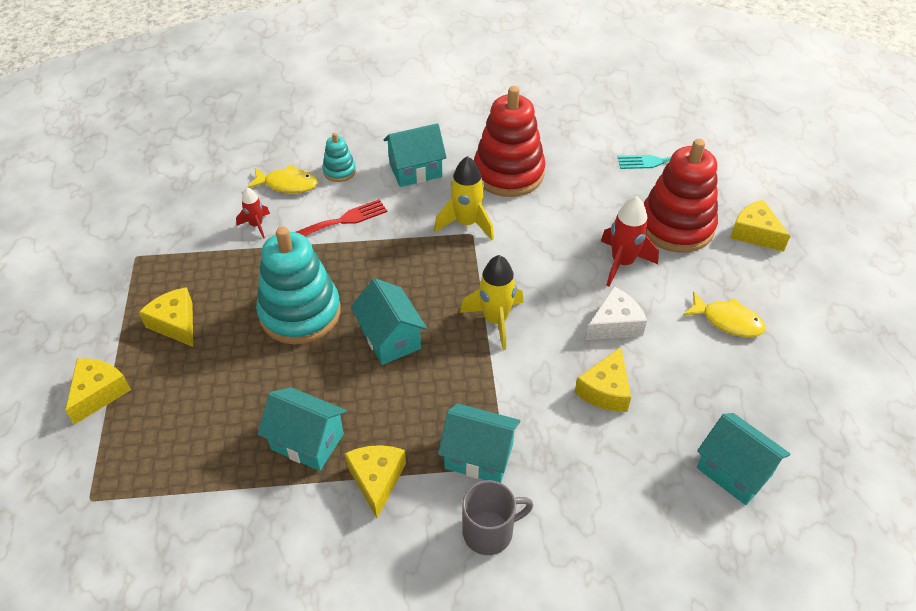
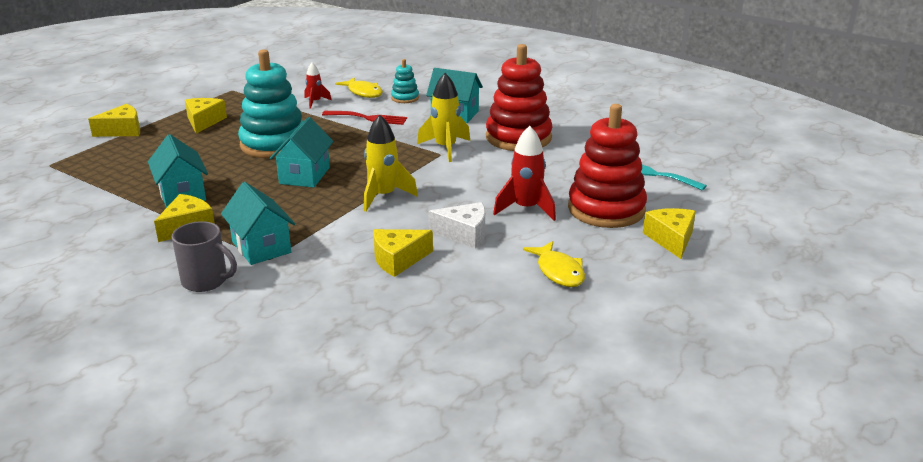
camera: 40 degrees right, 20 degrees down
turquoise house [697,413,791,505] -> none

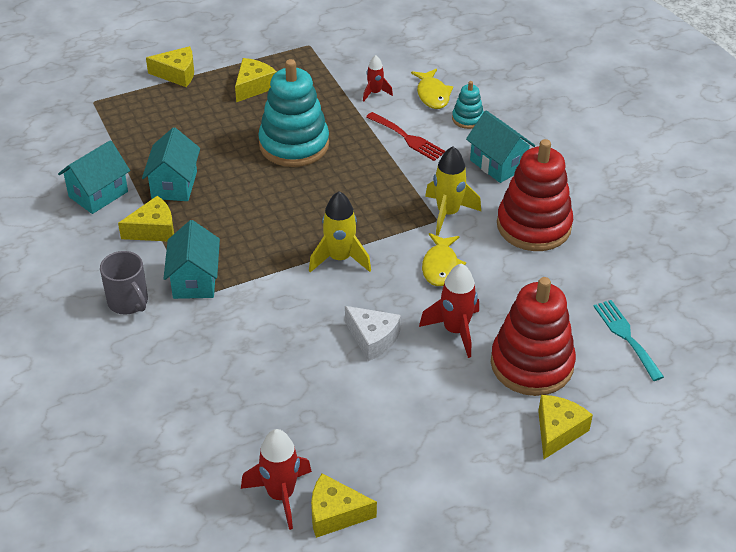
camera: 30 degrees right, 15 degrees up
turquoise house [270,117,334,188] -> turquoise house moved to [58,140,130,214]
yellow cheese [374,229,433,277] -> yellow cheese moved to [311,473,377,538]
yellow fish [523,241,585,287] -> yellow fish moved to [422,233,466,286]
none -> red rocket [241,429,312,530]

